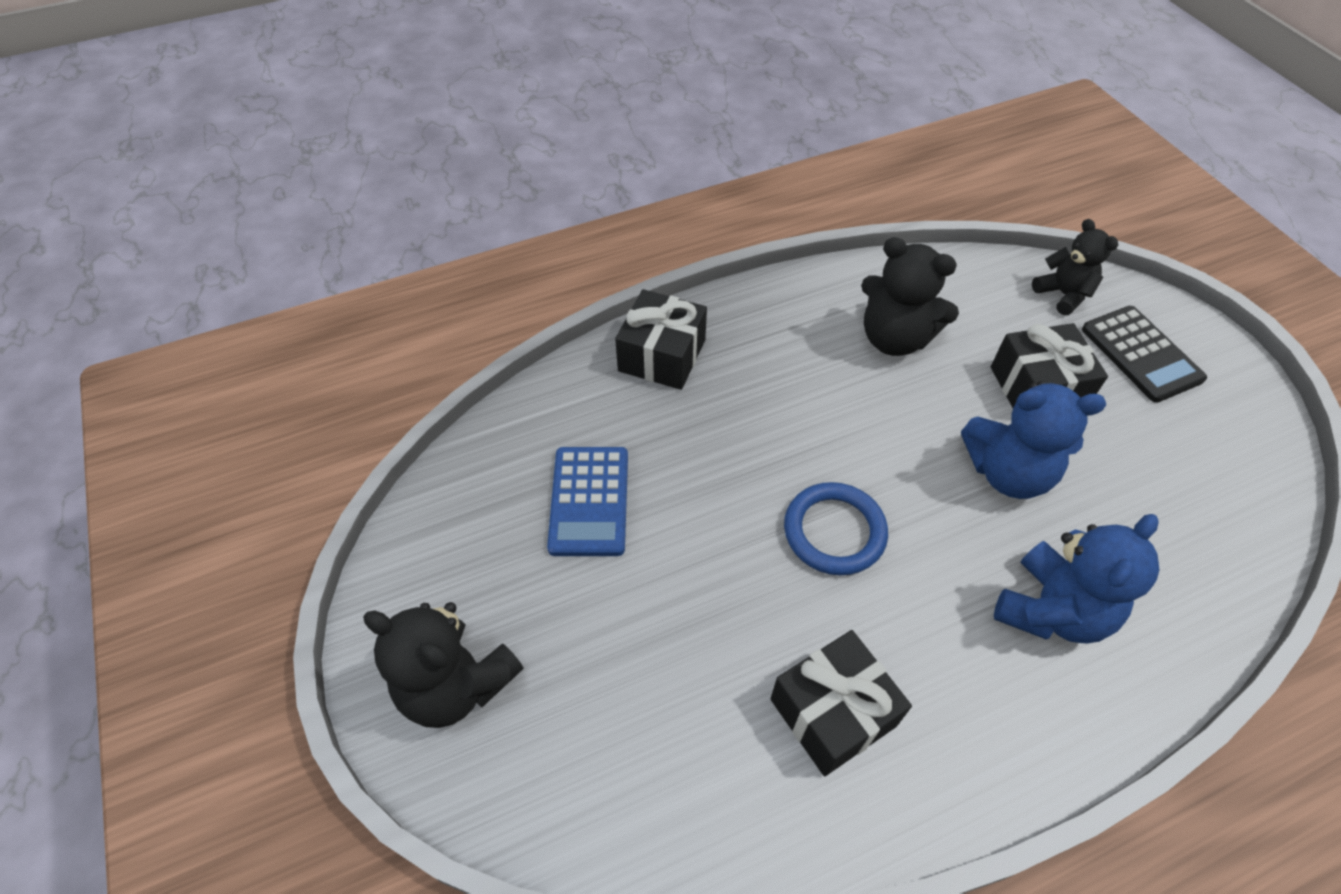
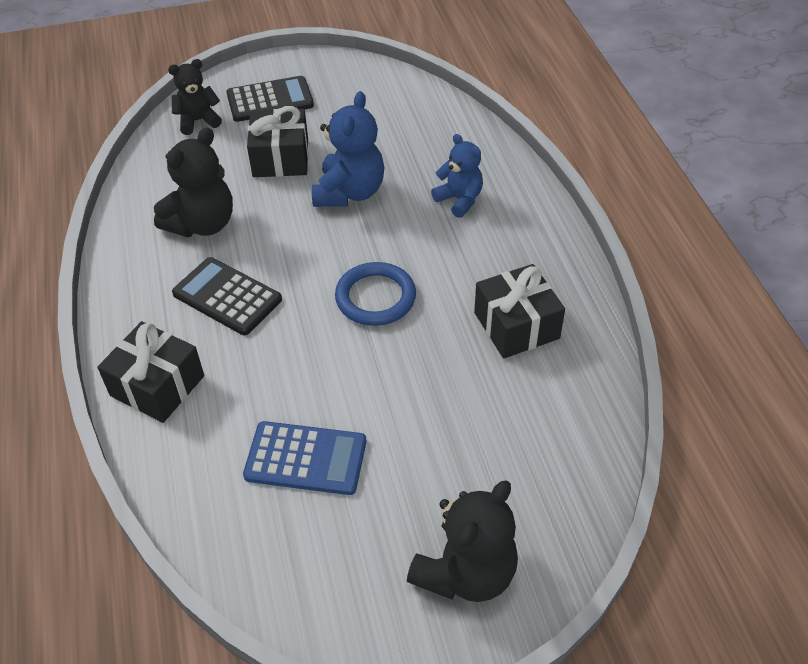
camera: 80 degrees left, 5 degrees down
blue teddy bear [994,514,1159,643] -> blue teddy bear [431,134,483,218], size x0.65
none -> black calculator [172,257,282,335]

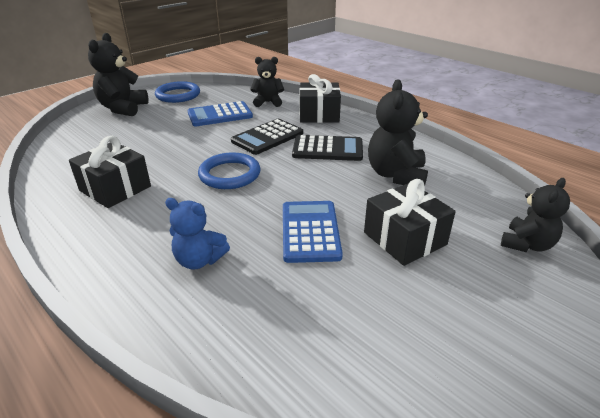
camera: 150 degrees right, 15 degrees down
black calculator [226,76,314,122] -> black calculator moved to [231,119,303,155]
blue teddy bear [312,91,385,207] -> blue calculator [283,201,343,263]
none -> blue ring [155,81,200,103]
none -> black teddy bear [250,57,284,107]

